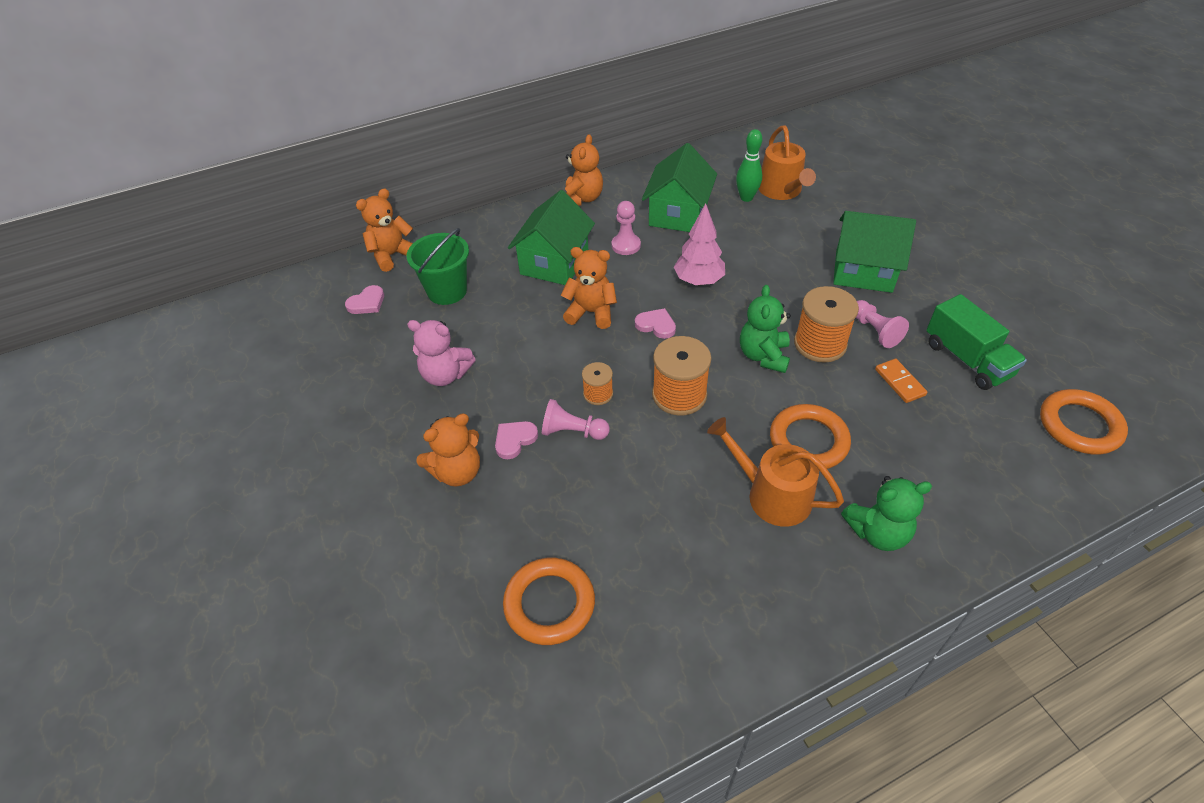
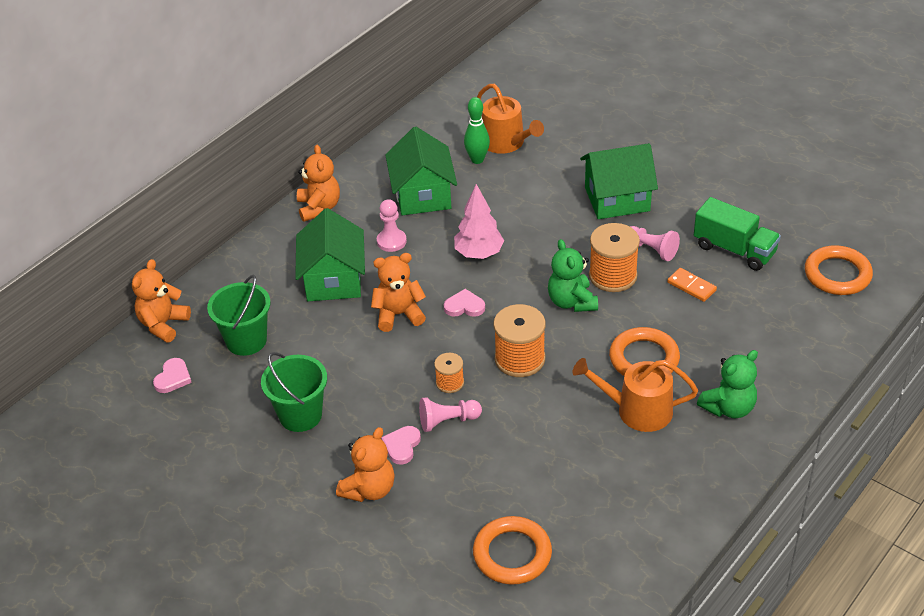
camera: 25 degrees left, 5 degrees down
pink teddy bear [407,320,476,386] -> green bucket [261,352,327,432]

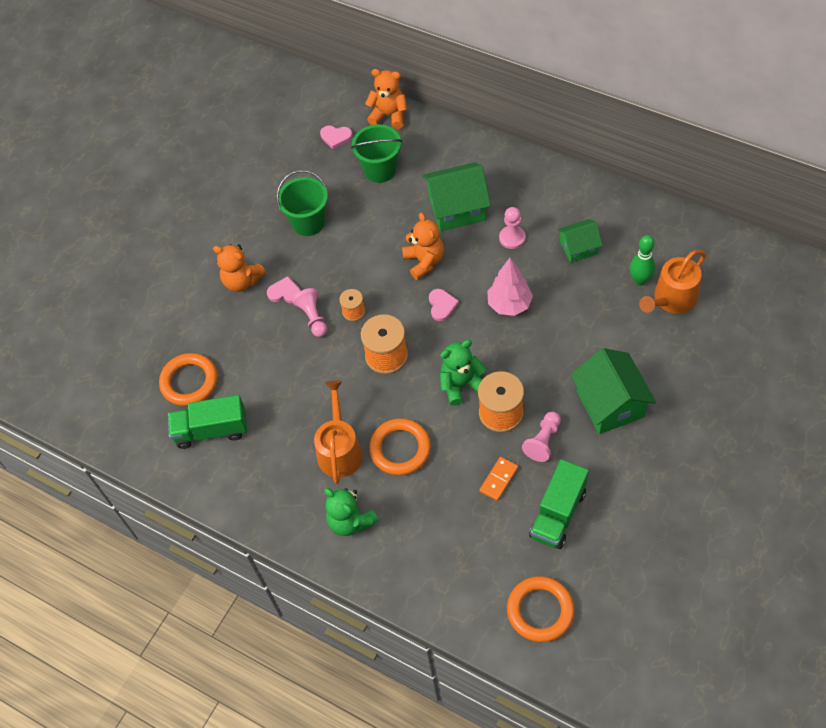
camera: 85 degrees right, 15 degrees up
orange teddy bear [297,145,340,222] -> none
green house [385,127,457,215] -> green house [557,219,602,263], size x0.60
none -> green truck [168,395,247,449]

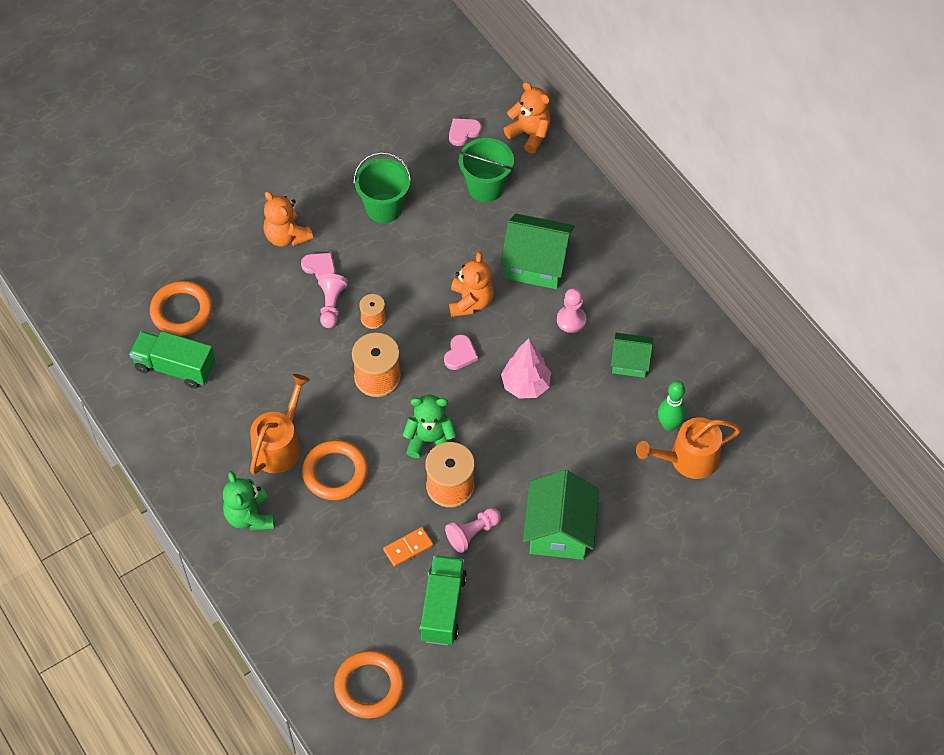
camera: 20 degrees right, 0 degrees up
pink heart [320,125,352,149] -> pink heart turned 105 degrees clockwise [449,118,482,146]
green truck [529,459,589,549] -> green truck turned 135 degrees clockwise [420,555,467,645]

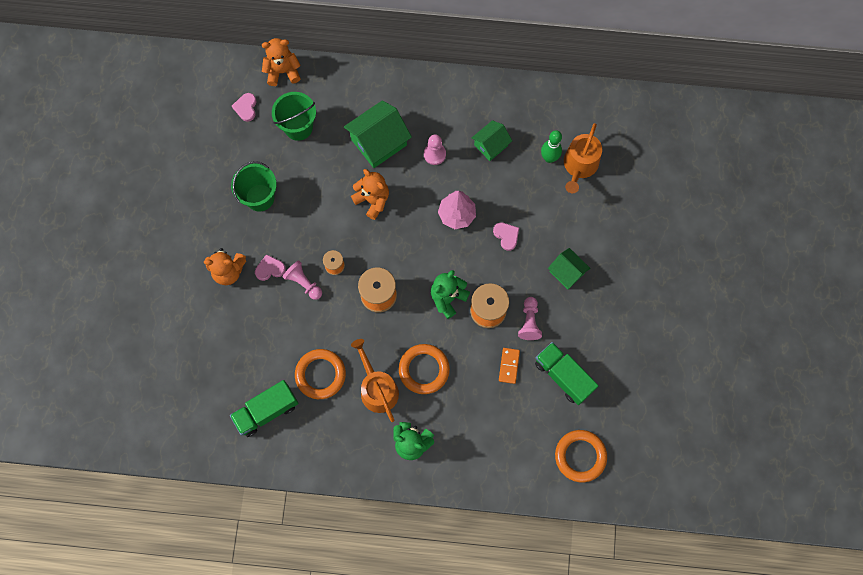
camera: 50 degrees left, 15 degrees up
orange ring [150,281,213,336] -> orange ring moved to [295,349,346,399]
pink heart [444,334,478,370] -> pink heart moved to [493,222,519,251]
green house [523,470,599,560] -> green house [548,248,590,289], size x0.60

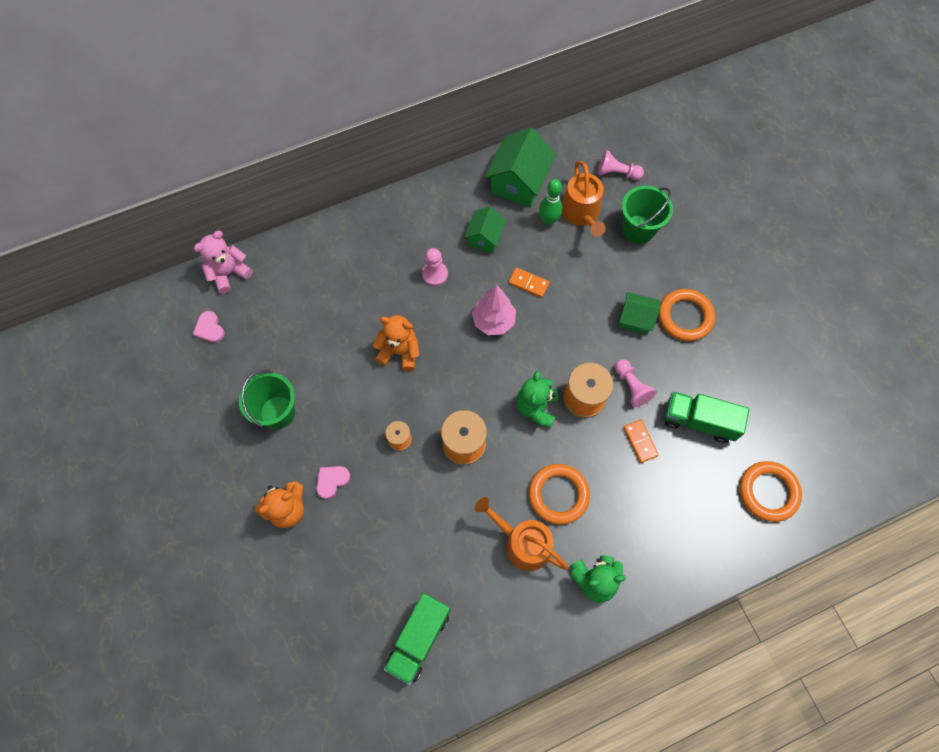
camera: 30 degrees left, 5 degrees down
orange teddy bear [262,38,301,86] -> pink teddy bear [194,231,253,293]
green bucket [272,92,316,141] -> green bucket moved to [622,186,673,244]
pink pawn [282,260,322,300] -> pink pawn moved to [598,150,644,180]
orange ring [295,349,346,399] -> orange ring moved to [659,289,715,341]
green house [344,100,412,168] -> green house moved to [485,128,556,207]
pink heart [493,222,519,251] -> none
none -> orange domino [508,267,550,298]

